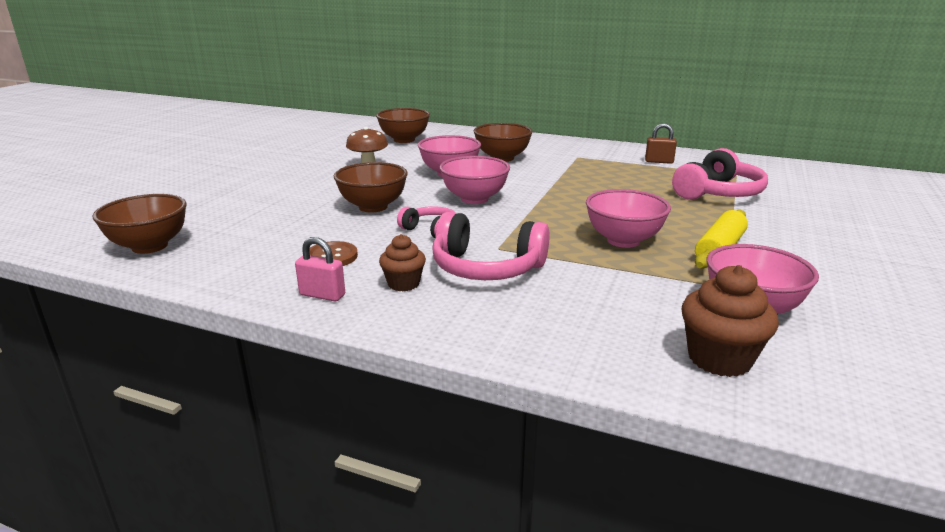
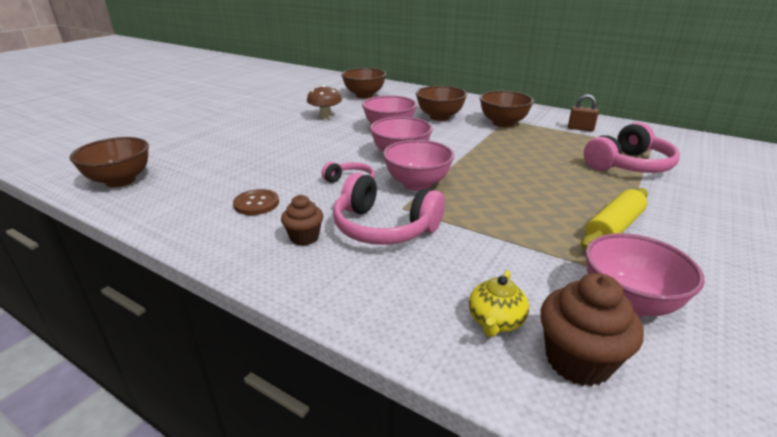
camera: 10 degrees right, 5 degrees up
pink padlock [295,237,345,301] -> none
brown bowl [334,162,408,213] -> brown bowl moved to [480,91,534,127]
pink bowl [586,189,671,248] -> pink bowl moved to [383,140,454,191]
none -> yellow teapot [469,270,529,337]

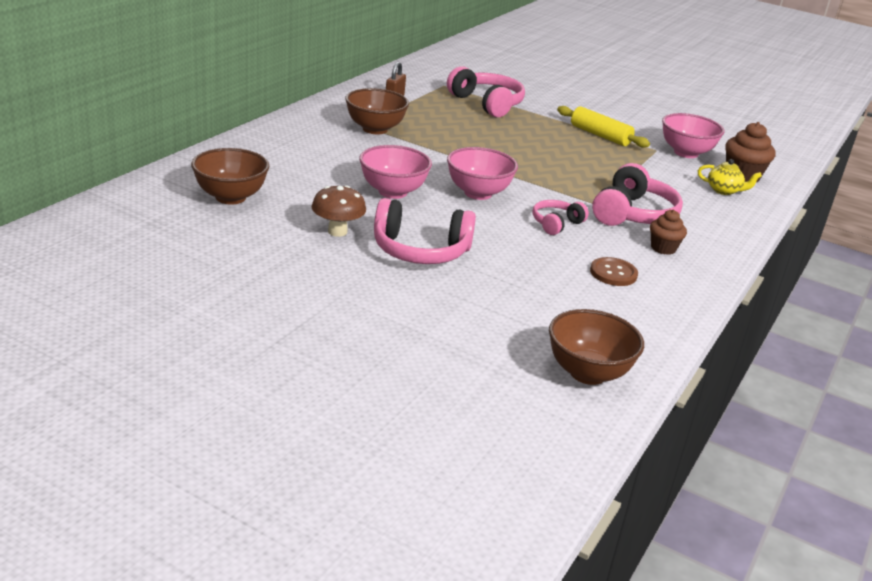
camera: 95 degrees left, 0 degrees up
pink bowl [383,140,454,191] -> none
brown bowl [416,86,467,121] -> none
none -> pink headphones [374,198,476,264]

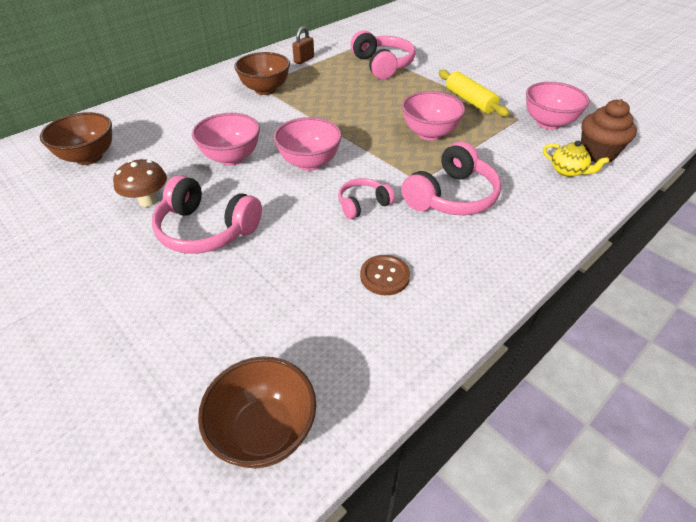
camera: 20 degrees right, 15 degrees up
brown cupcake [650,210,687,255] -> none
none -> pink bowl [402,91,465,141]

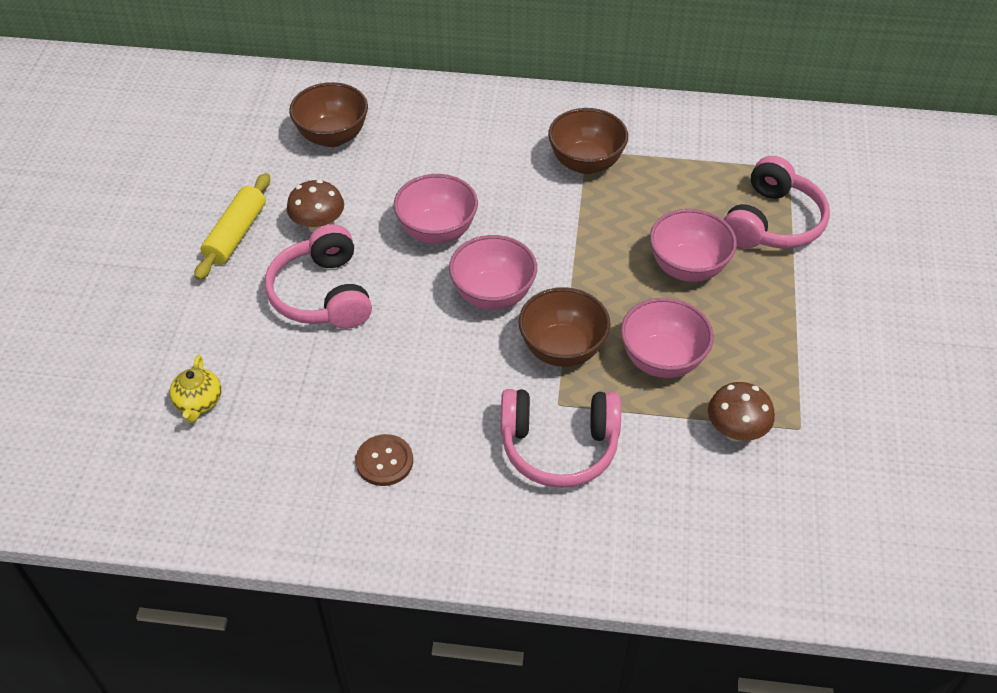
camera: 50 degrees right, 5 degrees up
brown bowl [198,357,316,468] -> brown bowl moved to [518,287,611,367]
brown padlock [292,26,314,64] -> none
pink headphones [338,178,395,219] -> none
yellow rolling pin [439,70,510,117] -> yellow rolling pin moved to [194,173,270,280]
pink bowl [526,82,590,129] -> pink bowl moved to [650,209,737,282]
yellow teapot [543,141,609,177] -> yellow teapot moved to [170,355,221,423]
brown cupcake [581,99,637,163] -> none
none -> brown mushroom [708,382,775,442]

